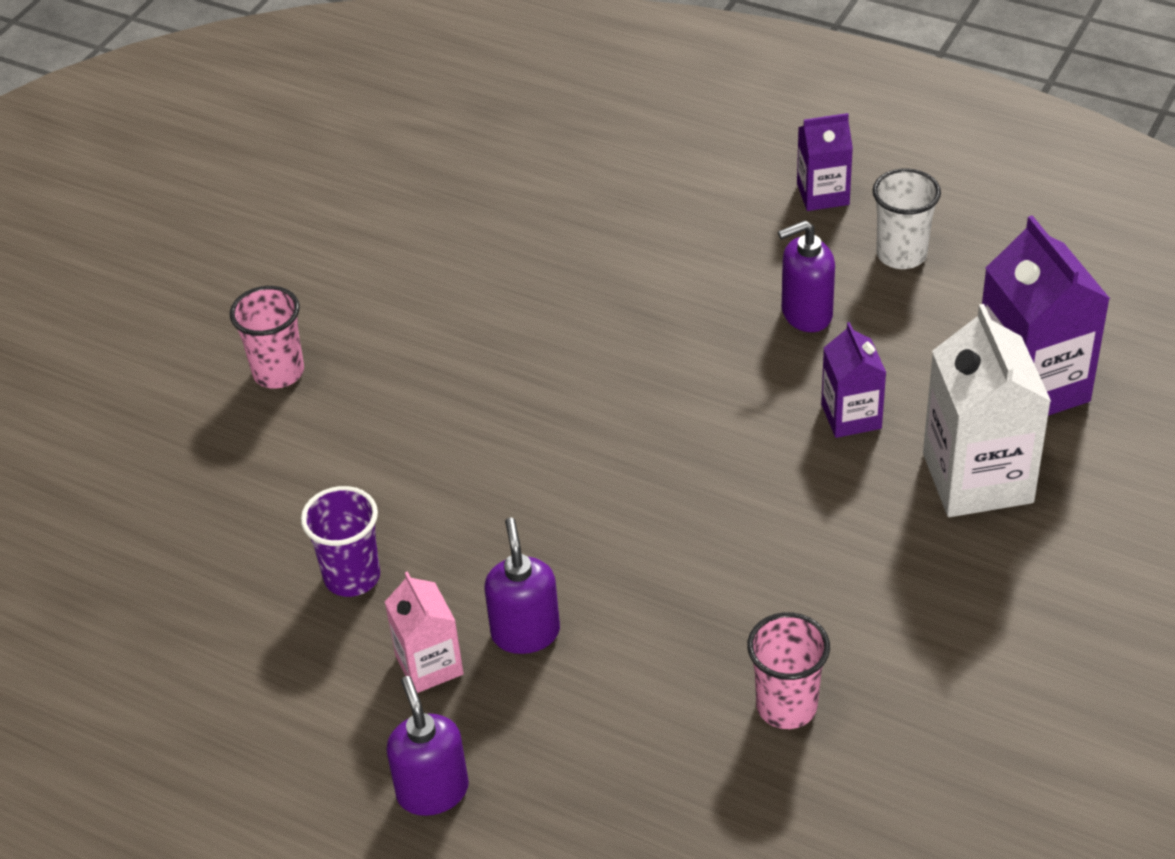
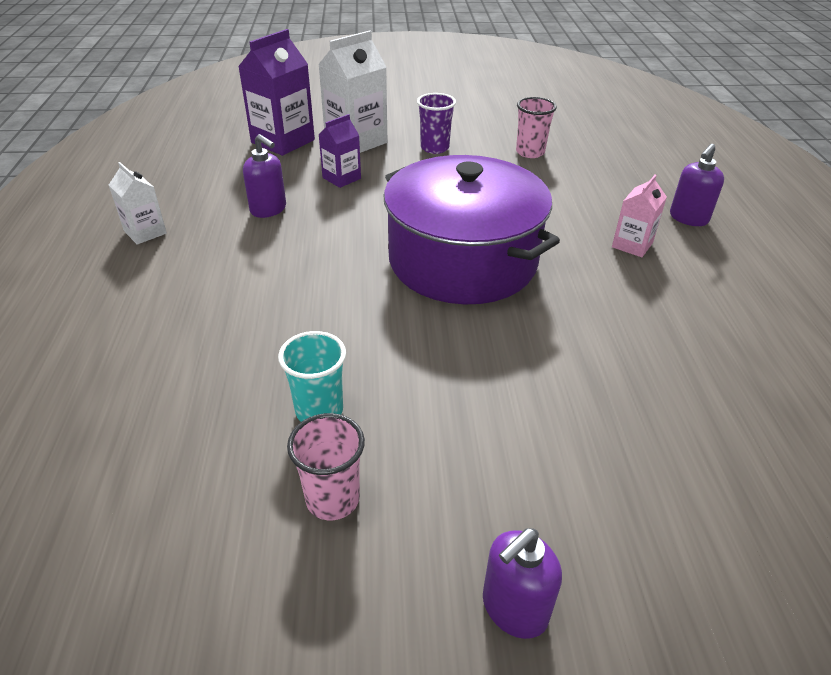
camera: 125 degrees left, 5 degrees down
pink cup [230,286,304,389] -> pink cup moved to [287,413,365,520]
purple cup [301,486,380,597] -> purple cup moved to [417,93,456,154]
purple soap dispenser [485,517,560,654] -> purple soap dispenser moved to [483,528,562,639]
purple carton [797,113,853,211] -> white carton [109,162,167,245]
white cup [872,168,941,269] -> none
none -> turquoise cup [278,331,346,422]
none -> purple pot [384,155,560,304]

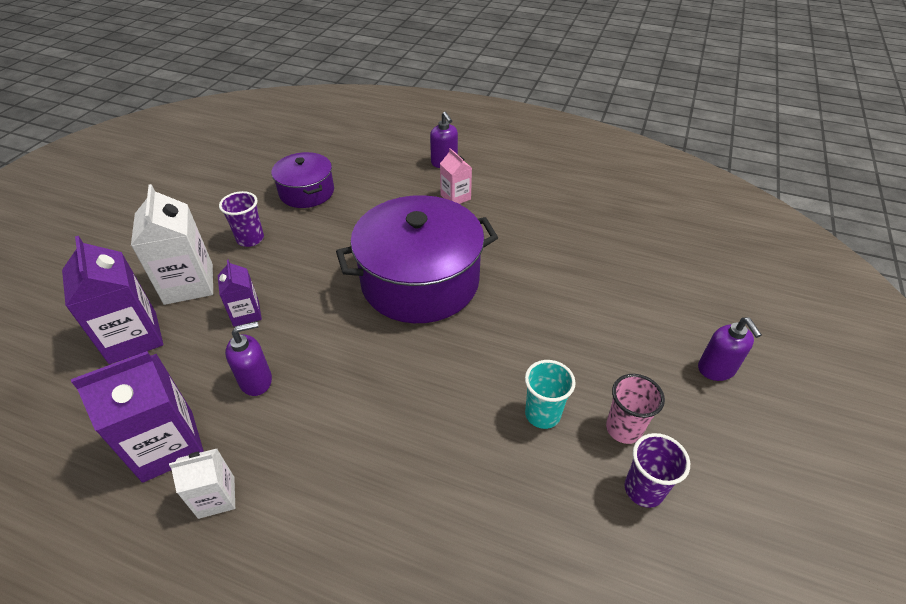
camera: 65 degrees left, 5 degrees up
pink cup [516,97,557,158] -> purple pot [272,152,334,208]
none -> purple carton [71,351,204,483]
none -> purple cup [625,433,690,508]

